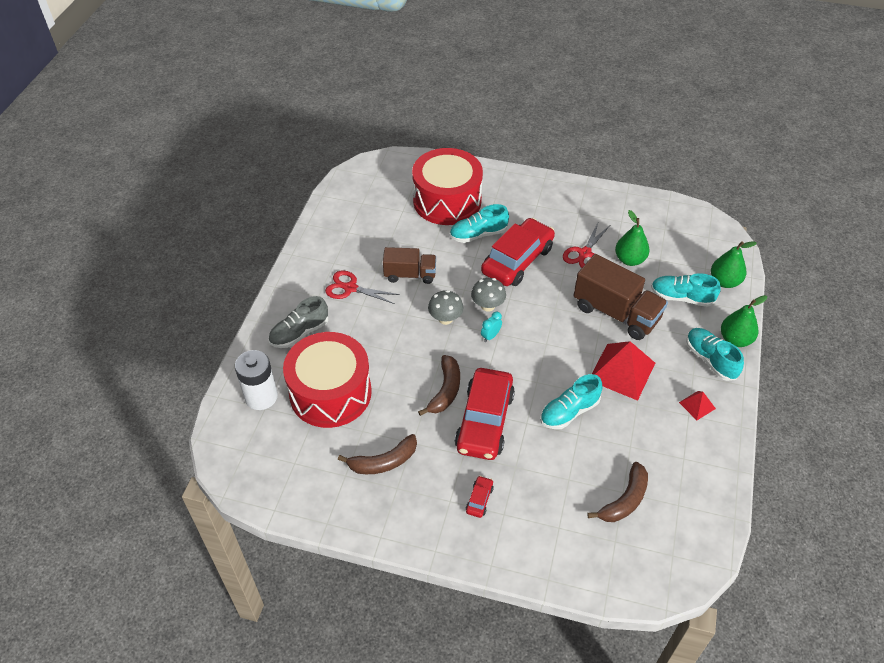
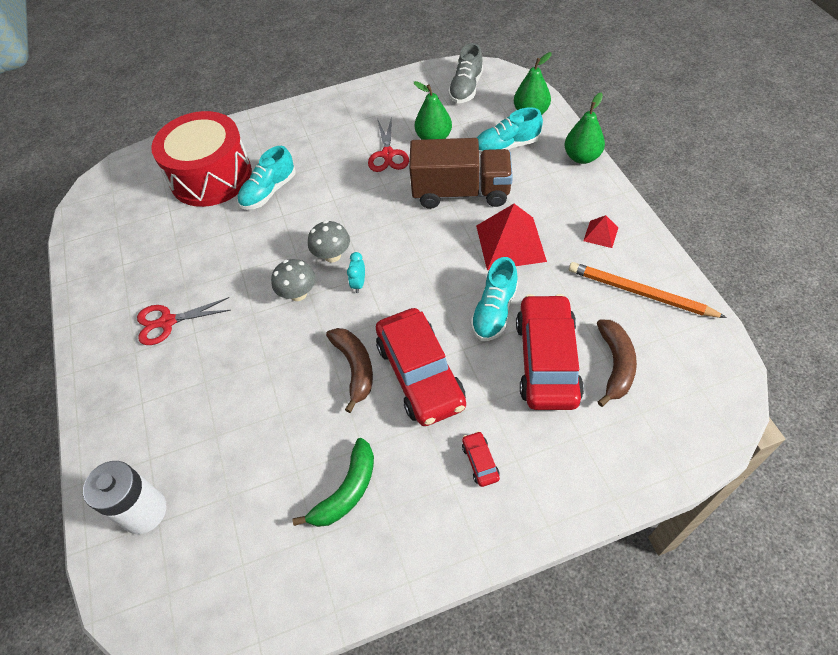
camera: 30 degrees left, 5 degrees up
grey shoe [268,296,328,348] -> grey shoe moved to [448,43,483,103]
red drum [283,332,372,428] -> none
brown banana [338,434,417,474] -> green banana [292,438,374,527]
brown truck [383,247,436,284] -> none
red car [481,218,555,286] -> red car moved to [516,294,584,410]
turquoise shoe [686,328,744,381] -> none
none -> orange pencil [569,262,727,318]

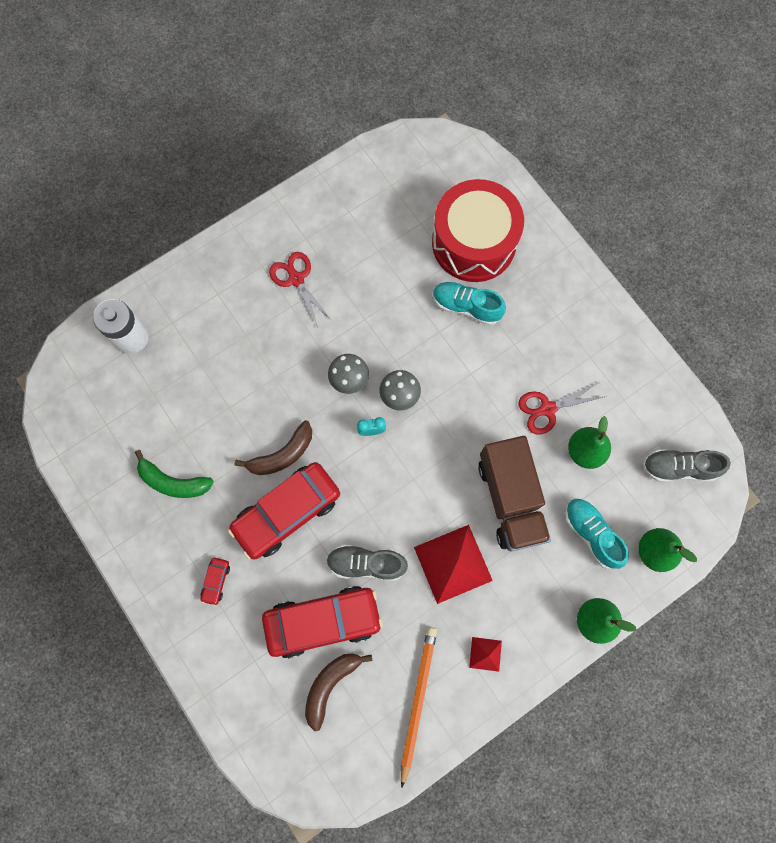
camera: 70 degrees right, 20 degrees up
red car [462,431,500,487] -> red car turned 135 degrees clockwise [200,558,230,606]
turquoise shoe [471,257,518,341] -> grey shoe [326,545,408,581]
brown banana [597,319,637,407] -> brown banana turned 135 degrees clockwise [305,653,372,731]

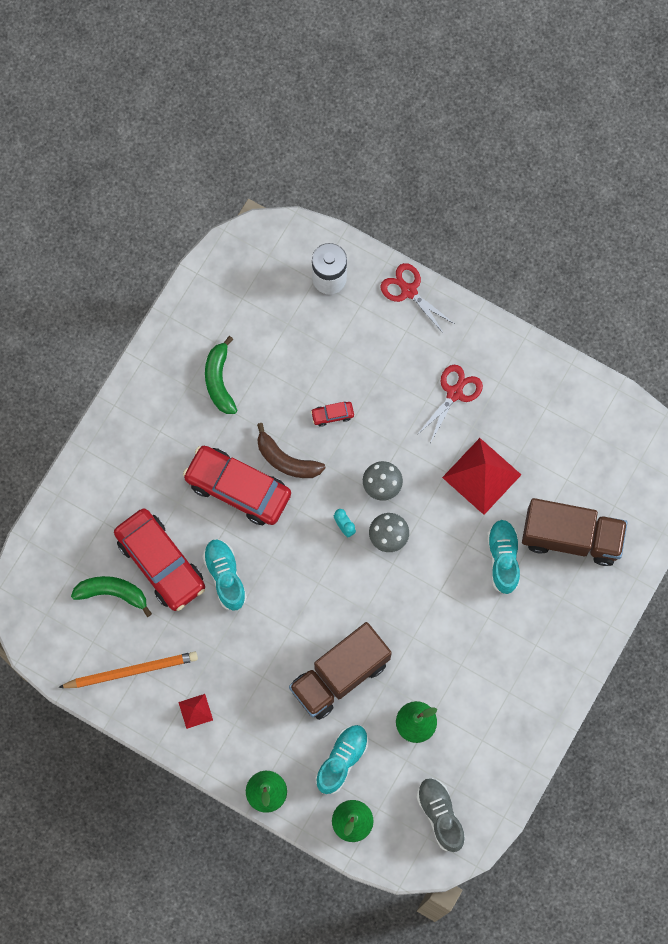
camera: 65 degrees right, 0 degrees up
red car [200,558,230,606] -> red car moved to [311,402,354,427]
brown banana [305,653,372,731] -> green banana [71,576,152,617]
grey shoe [326,545,408,581] -> turquoise shoe [203,539,247,611]
red pyramid [414,525,493,604] -> red pyramid moved to [442,438,521,515]
red drum [432,179,524,282] -> brown truck [522,498,628,566]
red scissors [519,383,606,434] -> red scissors moved to [380,263,454,335]

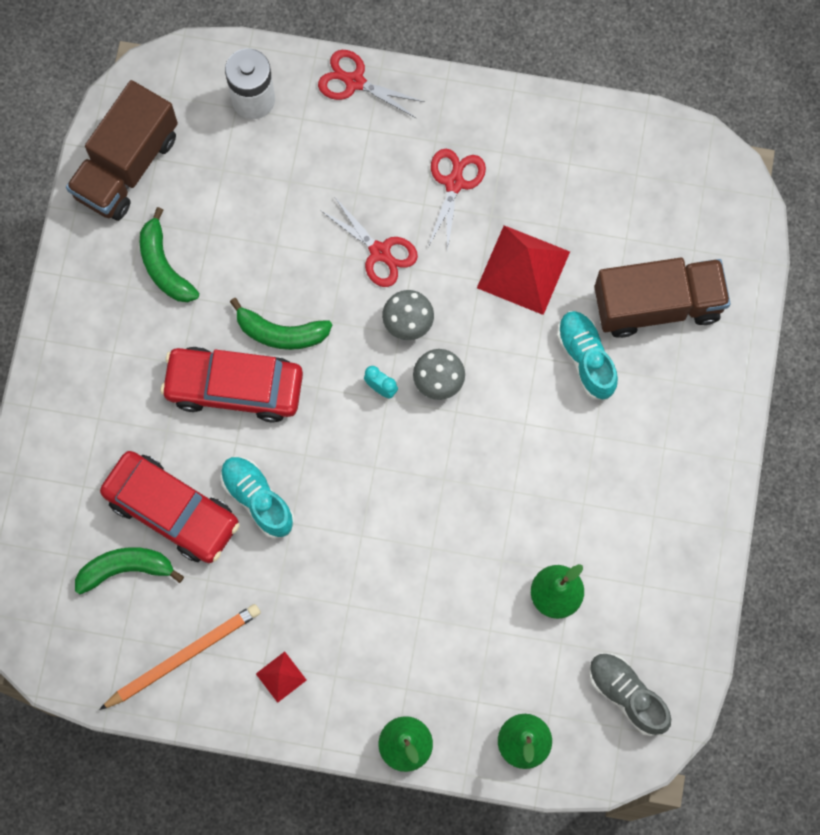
camera: 20 degrees left, 0 degrees up
brown banana [257,423,326,478] -> green banana [230,298,332,350]
brown truck [289,622,392,720] -> brown truck moved to [66,80,178,221]
red car [311,402,354,427] -> none
turquoise shoe [316,725,368,794] -> none
none -> red scissors [320,196,418,287]

